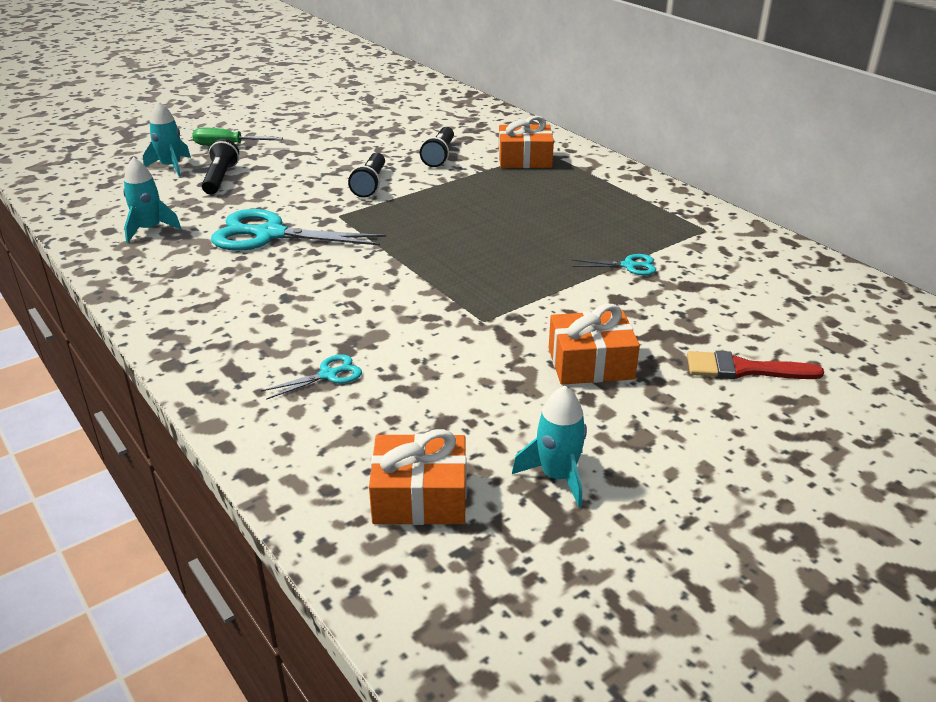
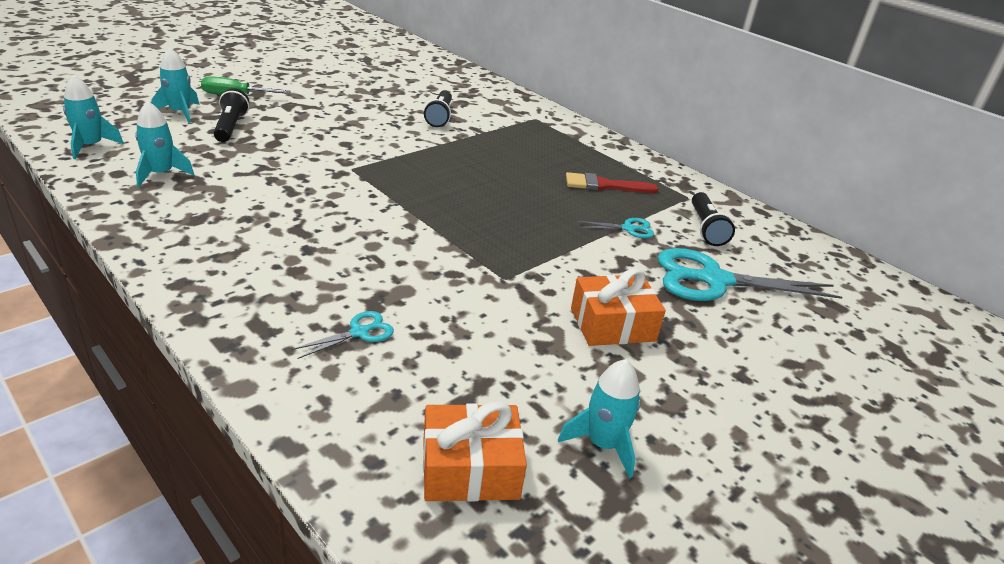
camera: 10 degrees left, 0 degrees up
turquoise scissors [211,209,386,251] -> turquoise scissors moved to [658,248,842,301]
black flashlight [348,153,385,198] -> black flashlight moved to [692,192,735,246]
orange gift [499,115,554,168] -> none
red brush [687,351,824,379] -> red brush moved to [566,172,658,193]
none -> turquoise rocket [63,75,124,159]

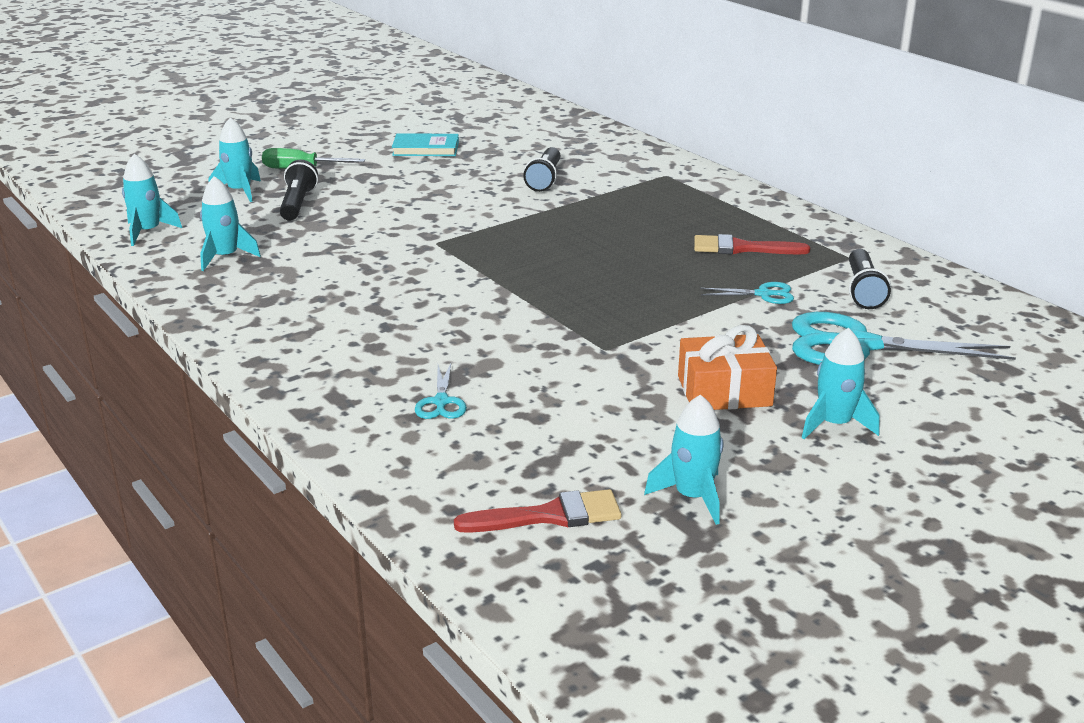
camera: 10 degrees right, 5 degrees down
turquoise scissors [291,311,394,359] -> turquoise scissors turned 120 degrees clockwise [415,364,467,419]
orange gift [423,401,527,501] -> red brush [454,489,622,533]
none -> turquoise book [392,133,459,156]
none -> turquoise rocket [802,328,880,439]

